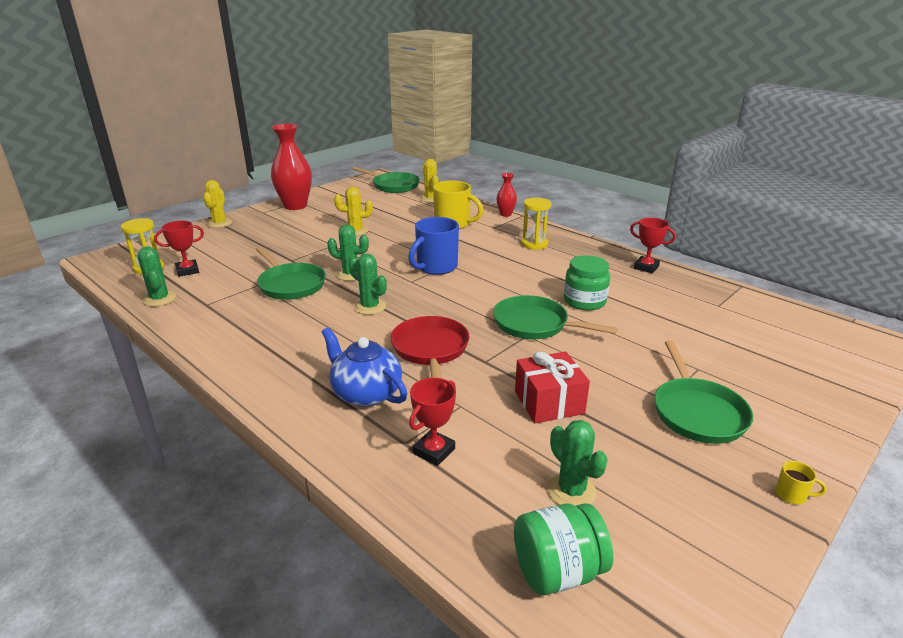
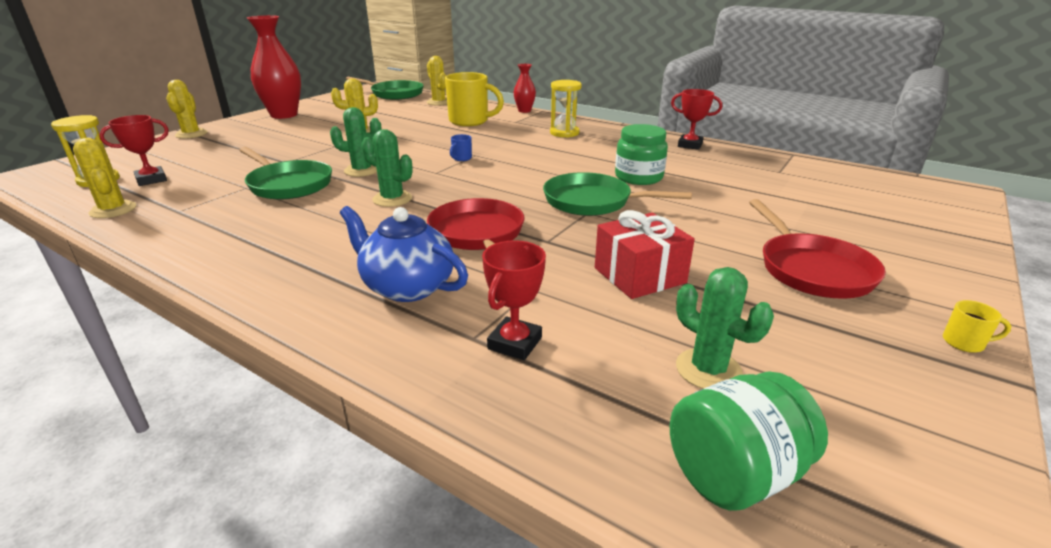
camera: 10 degrees left, 0 degrees up
green cactus [137,246,176,307] -> yellow cactus [73,138,136,218]
blue mug [408,217,459,275] -> blue mug [450,134,472,161], size x0.41
green pan [655,340,753,444] -> red pan [749,199,886,299]

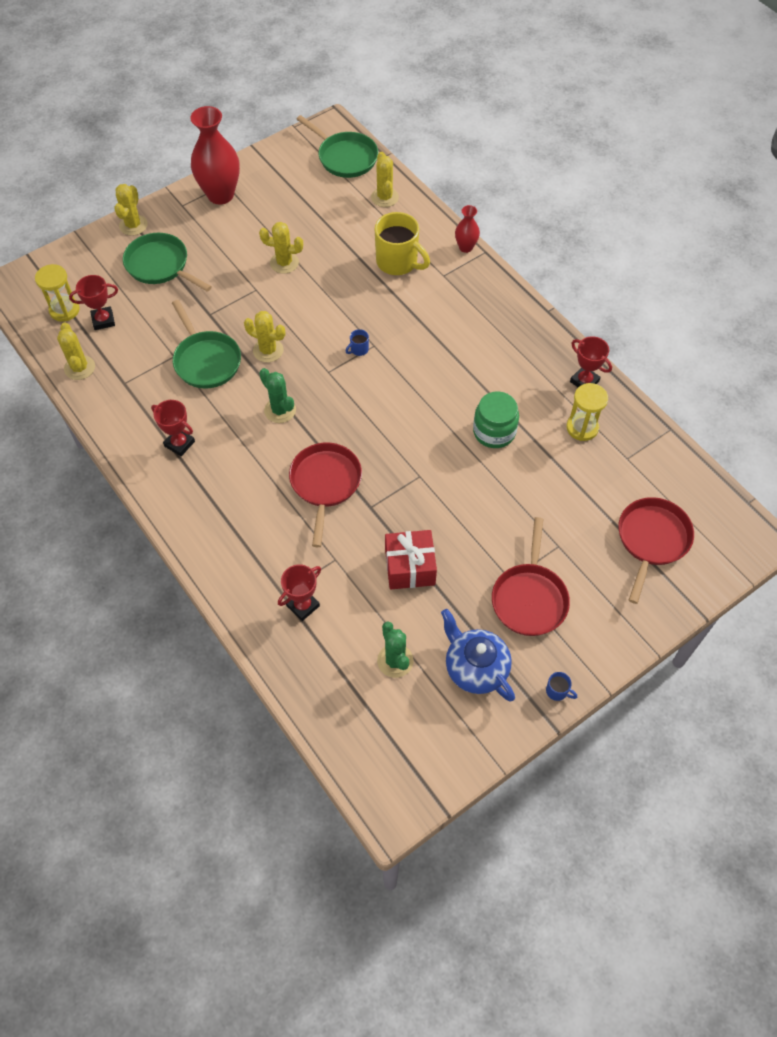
camera: 20 degrees right, 30 degrees up
green cactus [330,107,382,177] -> yellow cactus [244,311,285,362]
blue teapot [340,206,468,302] -> blue teapot moved to [441,609,515,702]
green pan [543,172,692,216] -> green pan moved to [123,233,212,292]
yellow hourglass [550,80,582,138] -> yellow hourglass moved to [566,383,608,441]
green jar [670,371,828,511] -> none
yellow mug [943,300,1011,353] -> blue mug [546,672,577,701]
none -> red trophy [151,400,195,456]
none -> red pan [618,497,694,604]

